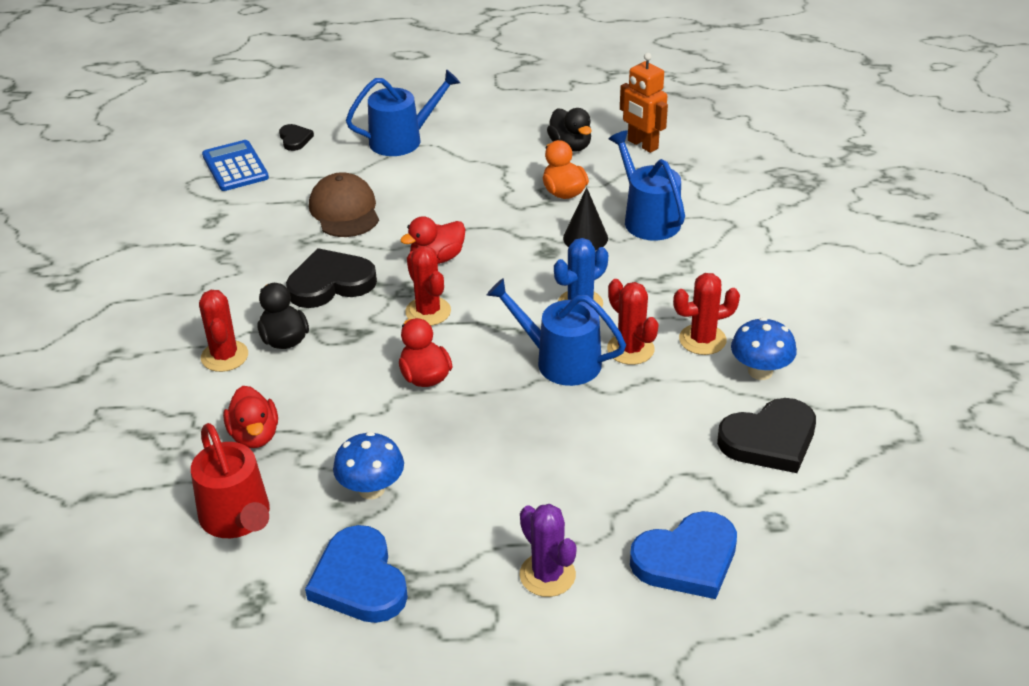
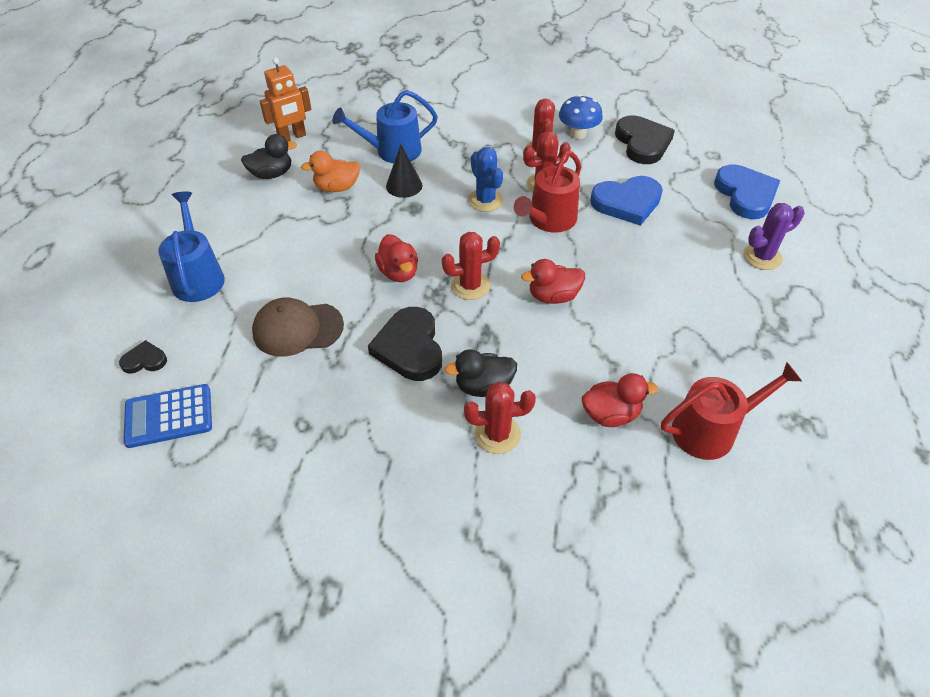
camera: 80 degrees left, 10 degrees up
blue heart [305,525,408,623] -> blue heart moved to [590,176,663,226]
blue mushroom [333,432,404,499] -> none
blue watering can [487,278,626,386] -> red watering can [514,151,581,233]

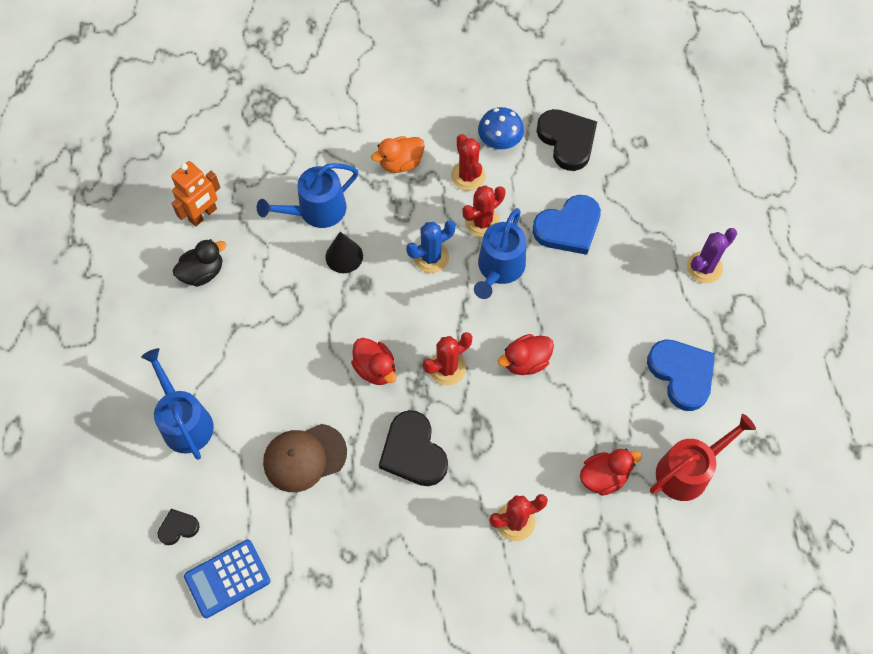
camera: 15 degrees left, 15 degrees up
orange duck [301,151,361,192] -> orange duck moved to [371,136,425,173]
black duck [444,349,517,397] -> none
blue cactus [468,147,503,212] -> blue cactus turned 75 degrees counterclockwise [406,220,456,273]
red watering can [514,151,581,233] -> blue watering can [474,208,526,299]
blue heart [714,165,780,219] -> blue heart moved to [647,339,715,411]

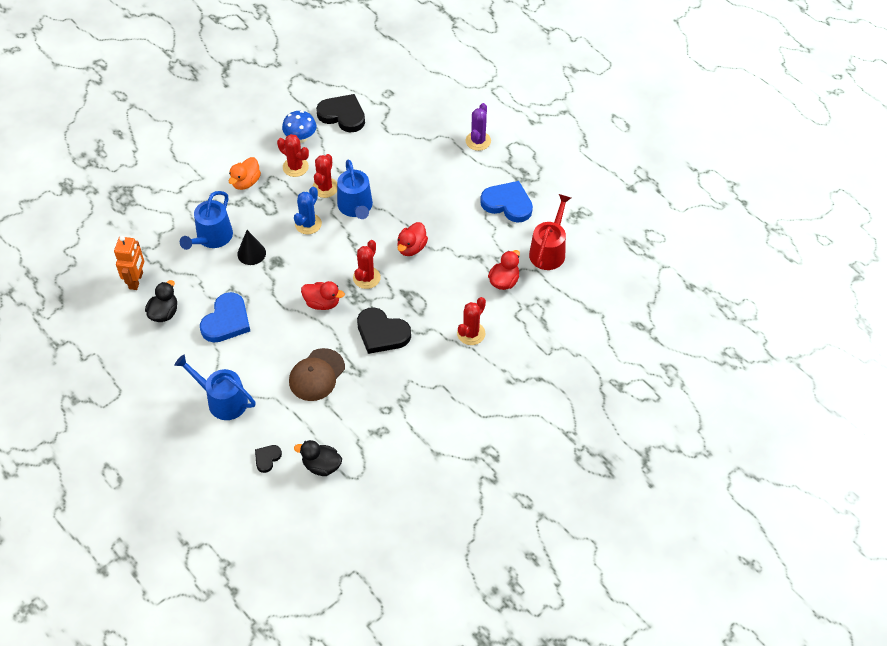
camera: 35 degrees left, 10 degrees down
blue calculator [184,540,271,618] -> black duck [294,440,342,476]
blue heart [533,195,601,255] -> blue heart moved to [200,292,250,343]

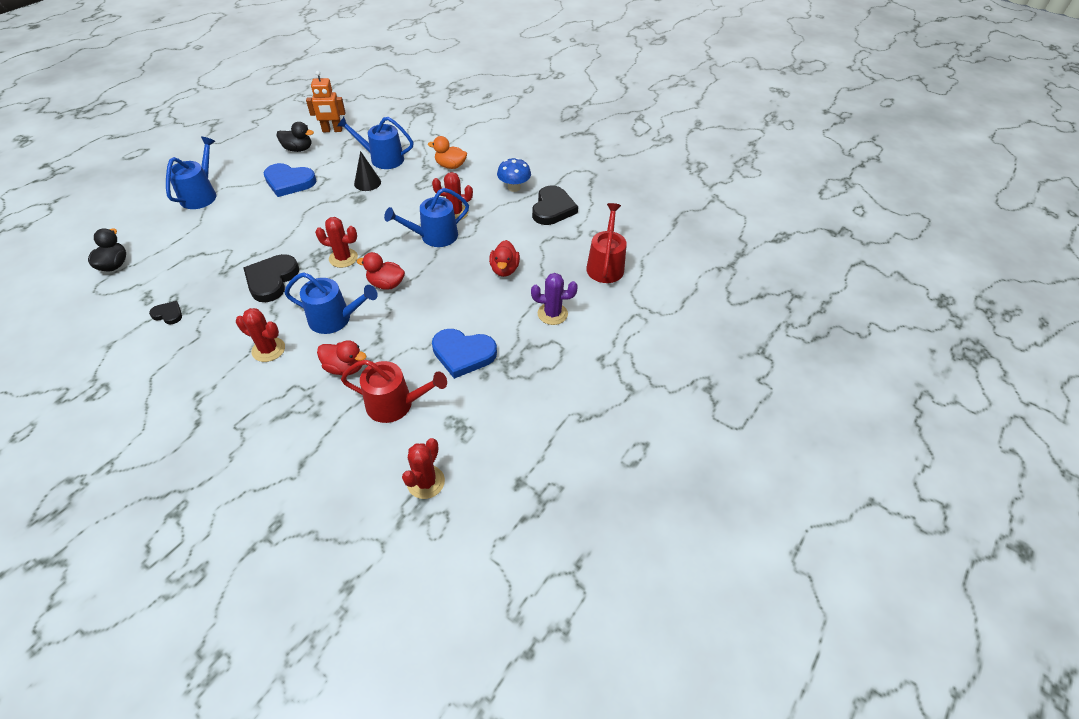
camera: 75 degrees right, 5 degrees down
black heart [255,445,282,473] -> black heart moved to [149,301,182,324]
red cactus [277,134,309,177] -> red cactus moved to [402,438,445,499]
brown cap [289,348,345,401] -> none
blue cactus [294,186,322,234] -> none
red duck [301,281,345,310] -> red duck moved to [489,240,520,277]
blue heart [480,181,533,223] -> blue heart turned 90 degrees clockwise [432,329,497,379]
none -> blue watering can [284,272,378,334]
none -> red watering can [586,203,627,283]

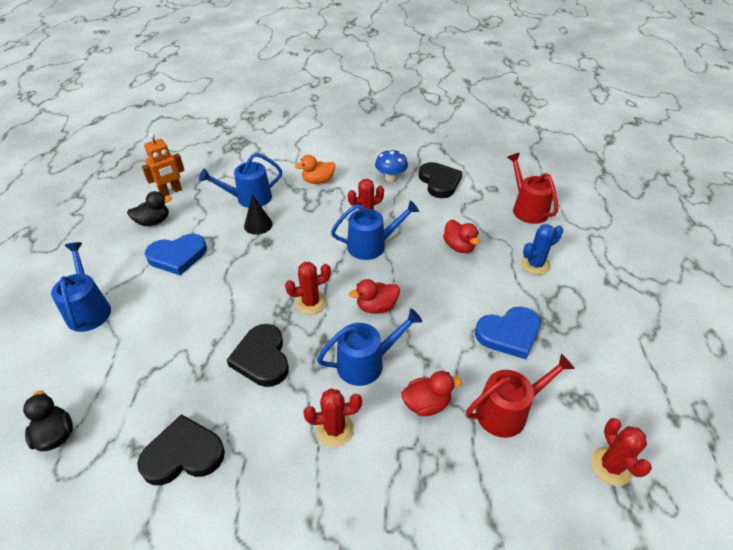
camera: 30 degrees left, 5 degrees down
black heart [149,301,182,324] -> black heart [137,414,225,485], size x1.97
blue watering can [384,188,469,247] -> blue watering can turned 135 degrees counterclockwise [331,200,419,260]
purple cactus [531,273,578,325] -> blue cactus [521,224,563,275]

